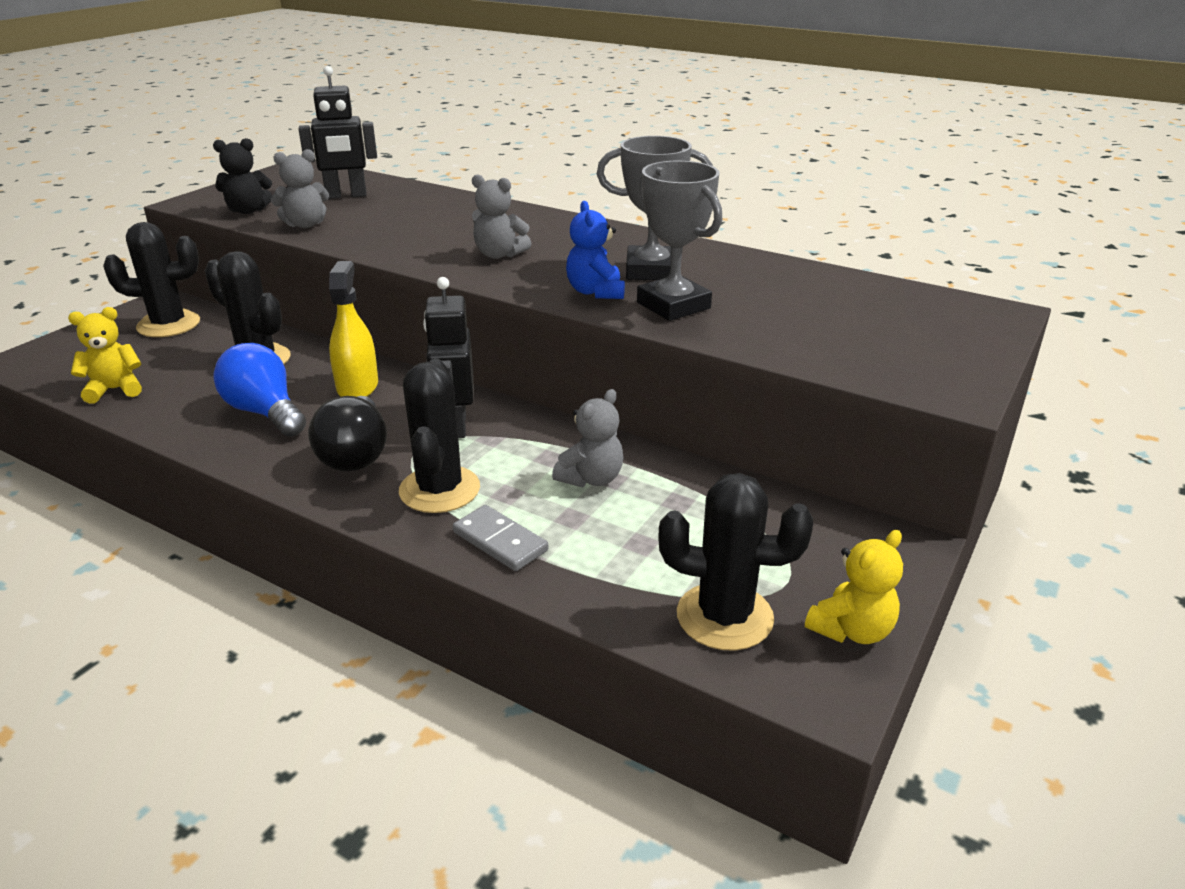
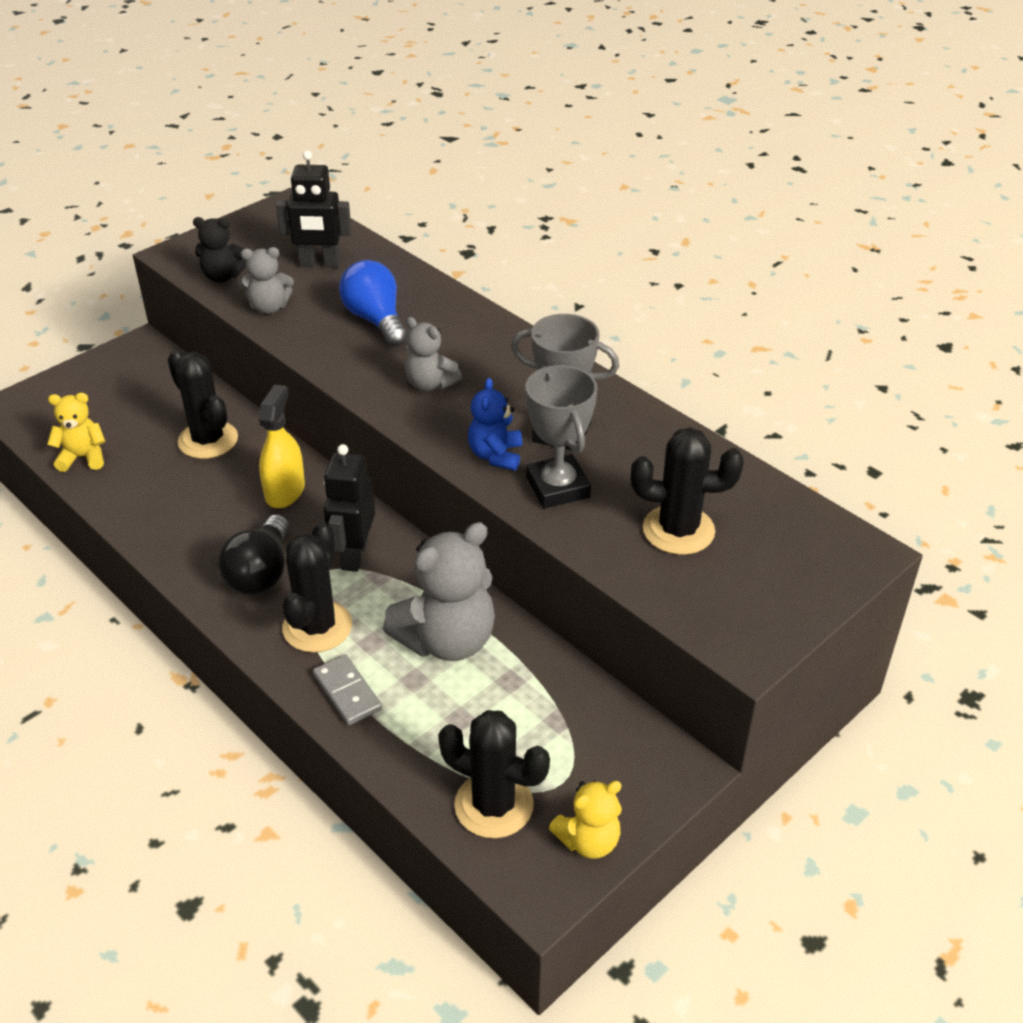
camera: 15 degrees right, 10 degrees up
black cactus [103,222,200,337] -> black cactus moved to [631,427,744,555]
blue light bulb [213,343,306,437] -> blue light bulb moved to [339,260,407,347]
grey teddy bear [552,389,624,487] -> grey teddy bear [383,522,495,661], size x1.80

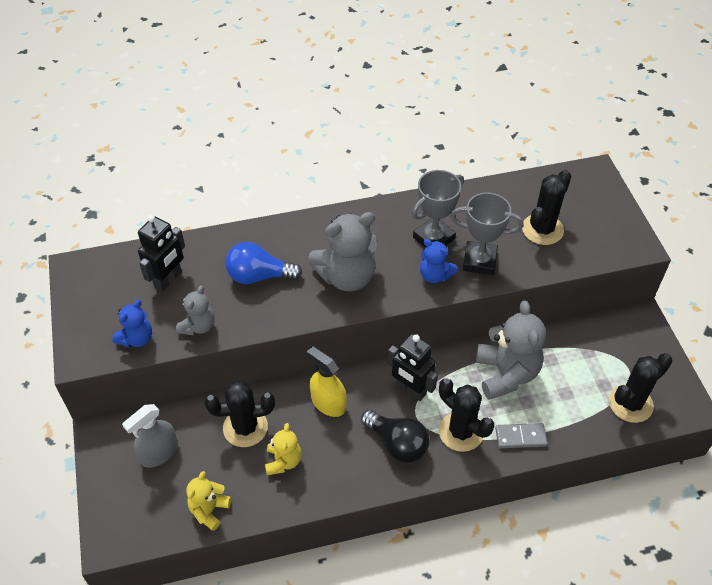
camera: 60 degrees left, 10 degrees up
black teddy bear [193,217,246,282] -> blue teddy bear [112,300,152,348]
grey teddy bear [405,317,462,391] -> grey teddy bear [308,212,378,291], size x1.80
yellow teddy bear [549,780,622,859] -> yellow teddy bear moved to [265,423,302,475]
none -> grey spray bottle [122,404,178,468]

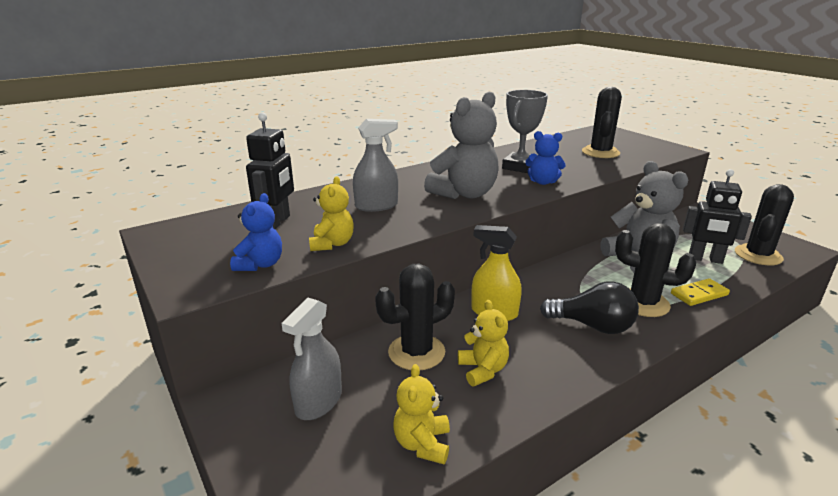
camera: 20 degrees left, 25 degrees down
grey teddy bear [176,286,215,336] -> yellow teddy bear [309,176,354,251]
blue light bulb [225,242,302,284] -> grey spray bottle [353,119,398,212]
black robot [387,333,438,401] -> black robot moved to [683,169,752,264]
grey trophy [450,192,524,275] -> none
grey domino [495,423,547,448] -> yellow domino [671,278,730,306]

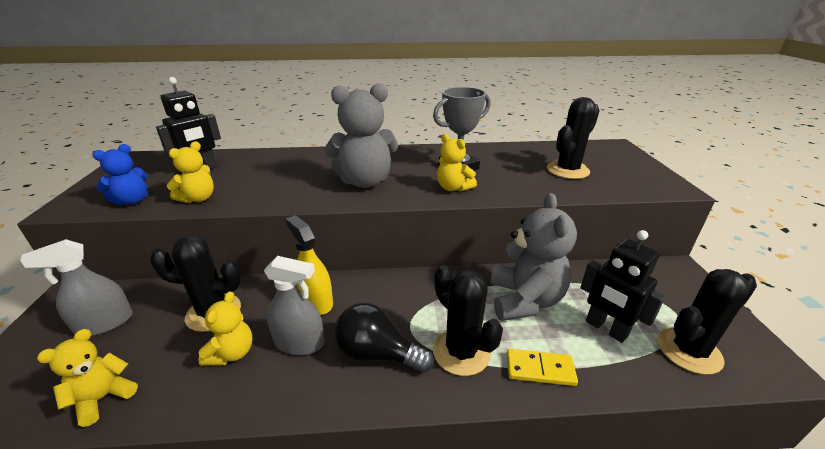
camera: 30 degrees right, 5 degrees up
grey spray bottle [353,119,398,212] -> grey spray bottle moved to [264,256,325,355]
blue teddy bear [525,131,566,185] -> yellow teddy bear [437,134,477,192]
black light bulb [540,281,639,334] -> black light bulb turned 150 degrees clockwise [334,303,434,373]

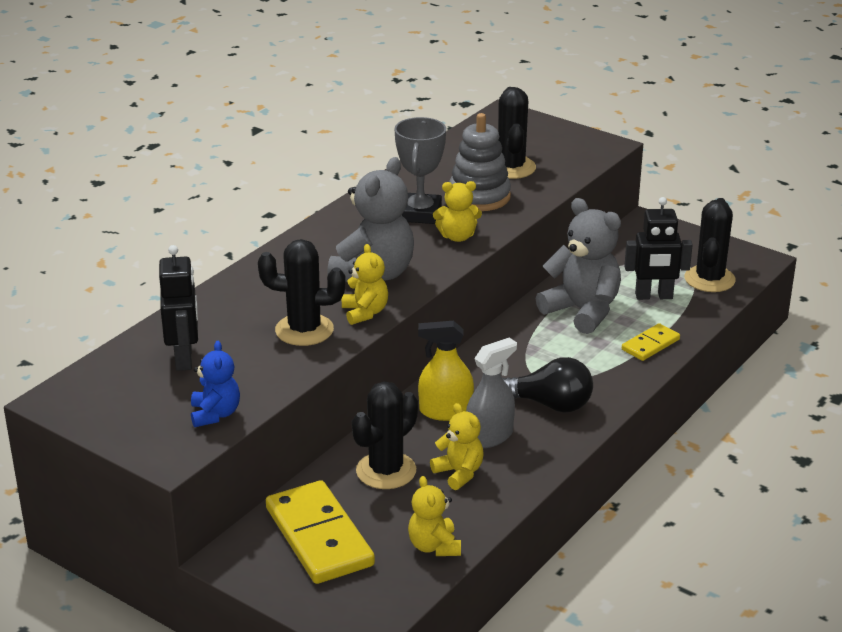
camera: 50 degrees left, 0 degrees up
grey spray bottle [20,239,133,336] -> yellow domino [266,480,375,584]
yellow teddy bear [167,141,214,203] -> yellow teddy bear moved to [342,244,388,325]
black light bulb [334,303,434,373] -> black light bulb turned 135 degrees counterclockwise [502,357,593,413]
black cactus [433,265,503,376] -> black cactus moved to [258,239,346,346]
none -> grey stacking toy [449,113,511,211]

